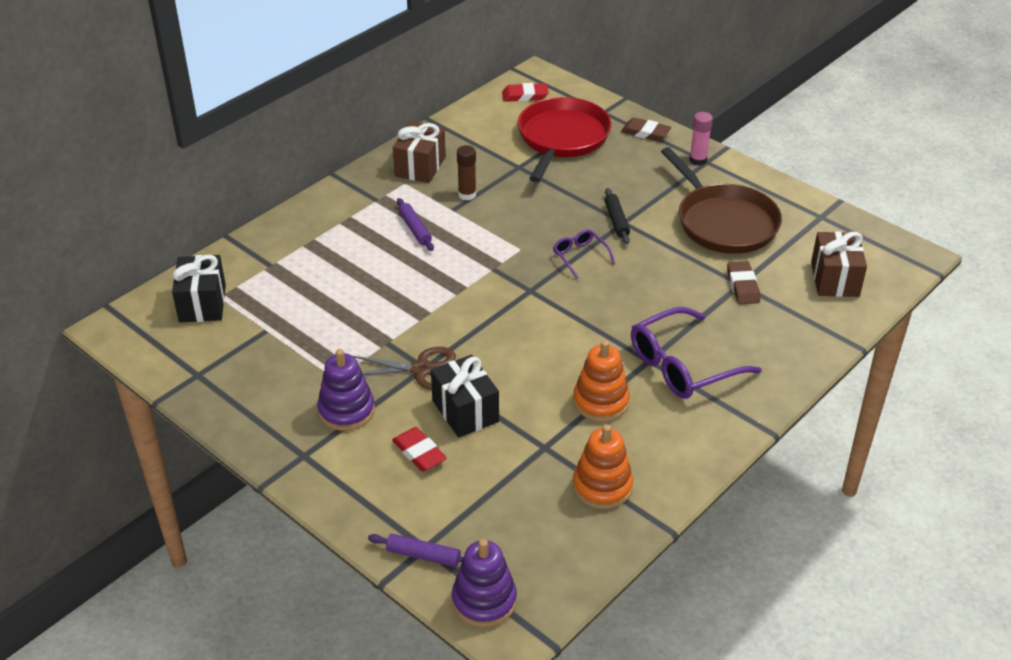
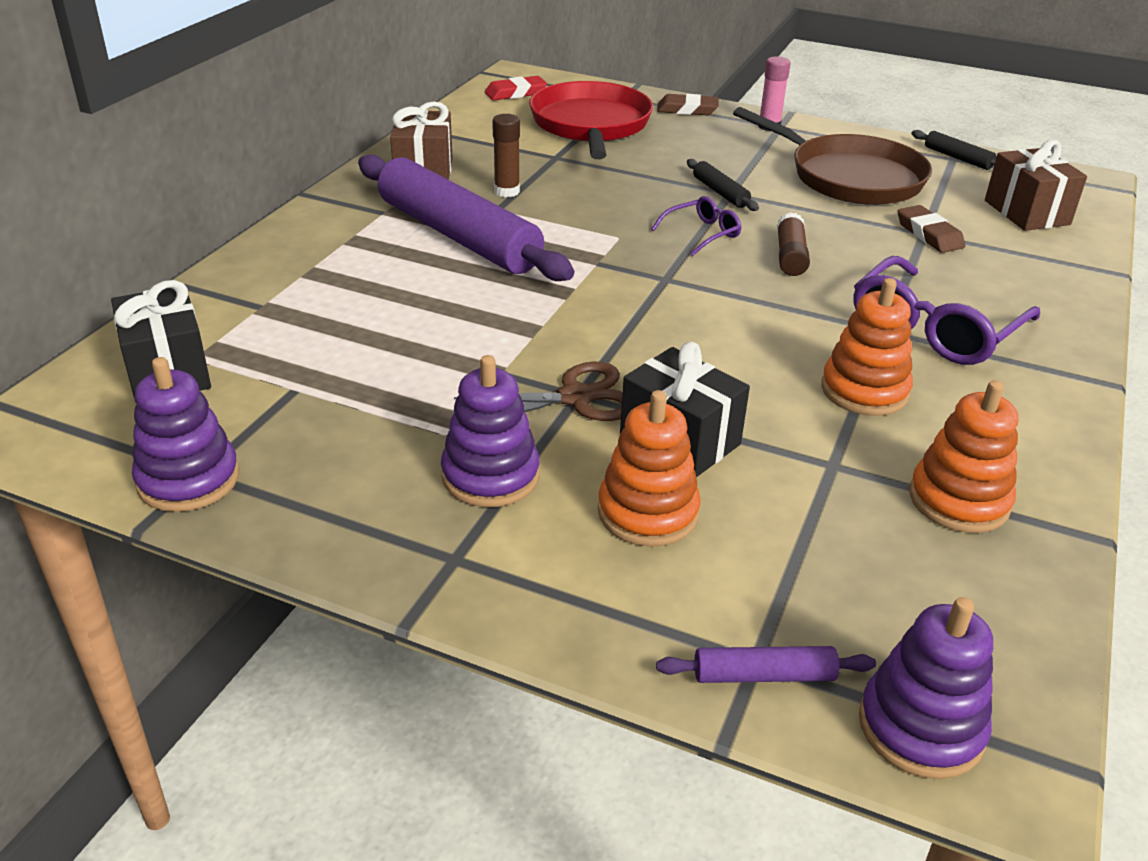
camera: 20 degrees left, 5 degrees down
red eraser [392,427,447,471] -> orange stacking toy [598,390,701,547]
purple rolling pin [397,198,434,251] -> purple rolling pin [358,155,574,281], size x2.44
purple glasses [553,229,615,279] -> purple glasses turned 105 degrees clockwise [651,196,741,256]
none -> purple stacking toy [132,357,239,512]
none -> brown glue stick [777,212,810,276]
none -> black rolling pin [911,130,996,170]

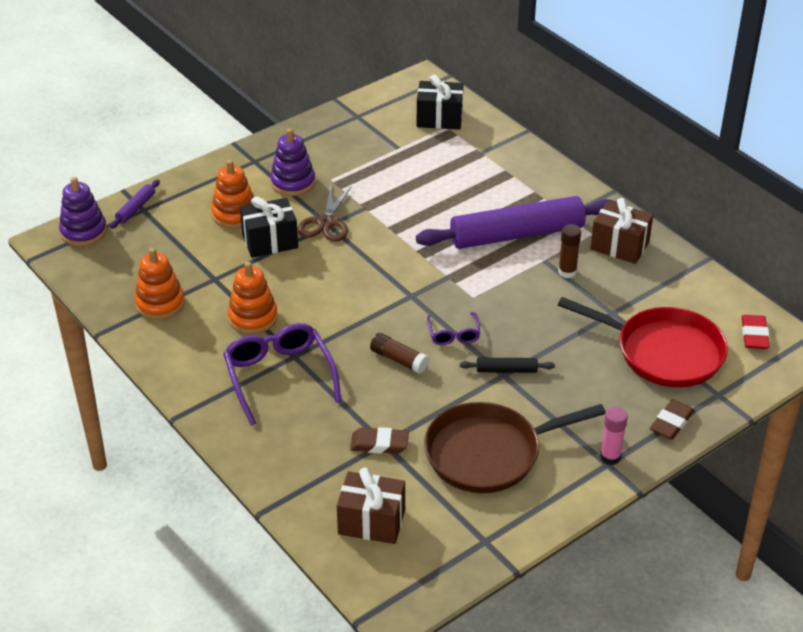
camera: 120 degrees right, 5 degrees up
purple stacking toy [132,357,239,512] -> none
black rolling pin [911,130,996,170] -> none

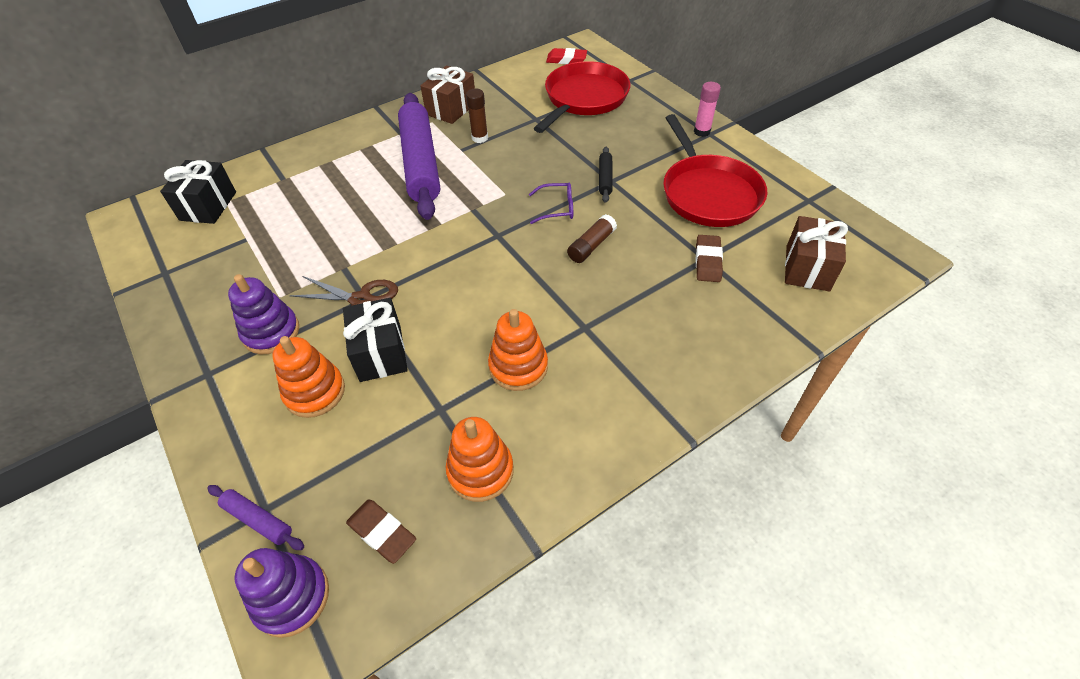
camera: 85 degrees left, 10 degrees up
purple glasses [223,323,341,426] -> none
brown pan [424,402,606,493] -> red pan [663,114,767,227]
brown eraser [650,399,695,440] -> brown eraser moved to [346,500,416,564]

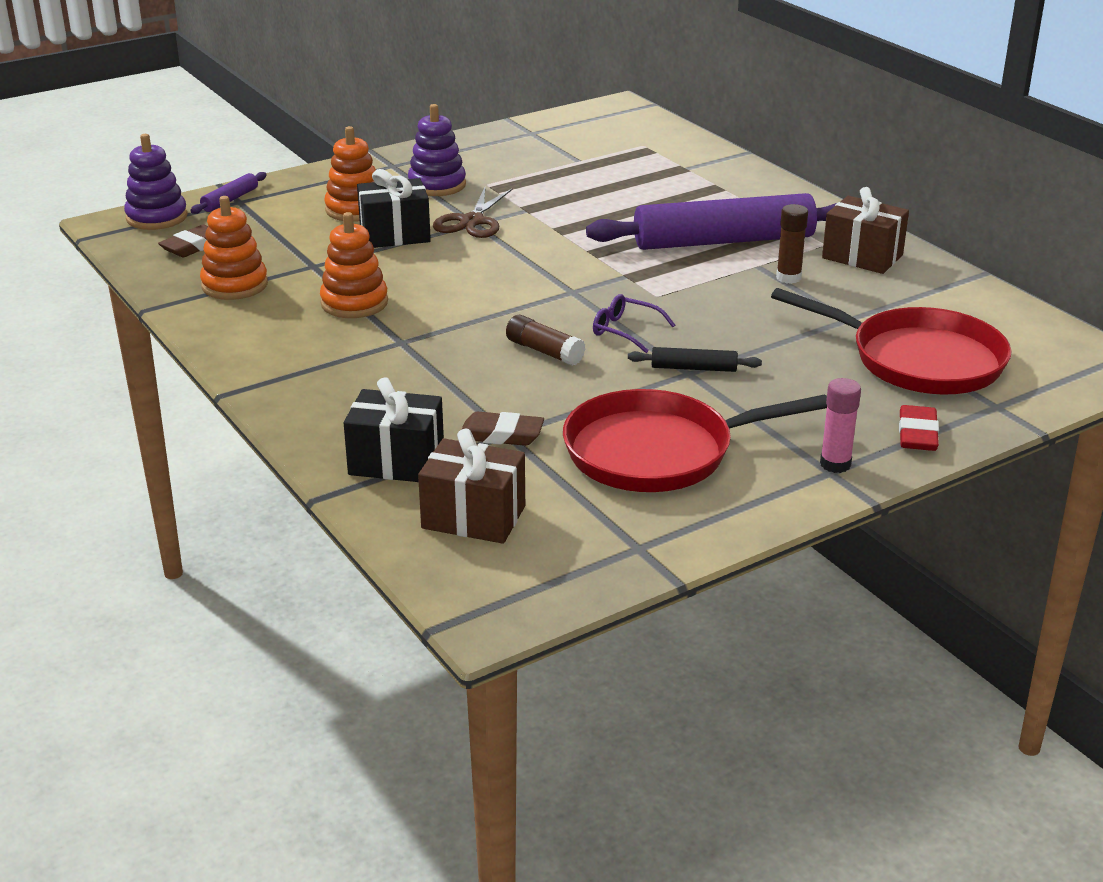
camera: 90 degrees right, 20 degrees down
black gift [160,160,236,224] -> black gift moved to [344,377,444,482]
purple glasses [529,183,573,224] -> purple glasses turned 120 degrees clockwise [593,294,675,353]
red eraser [546,48,587,64] -> red eraser moved to [899,405,939,451]

